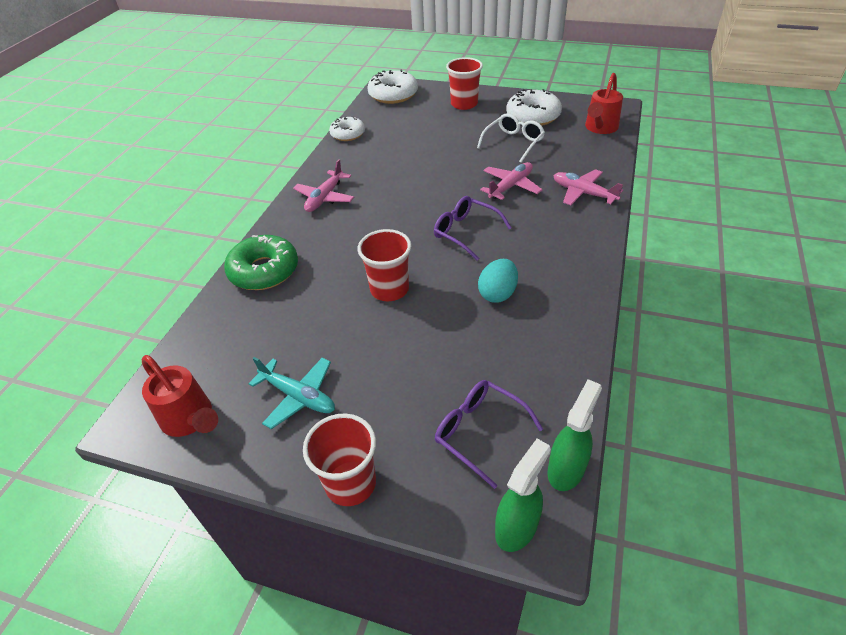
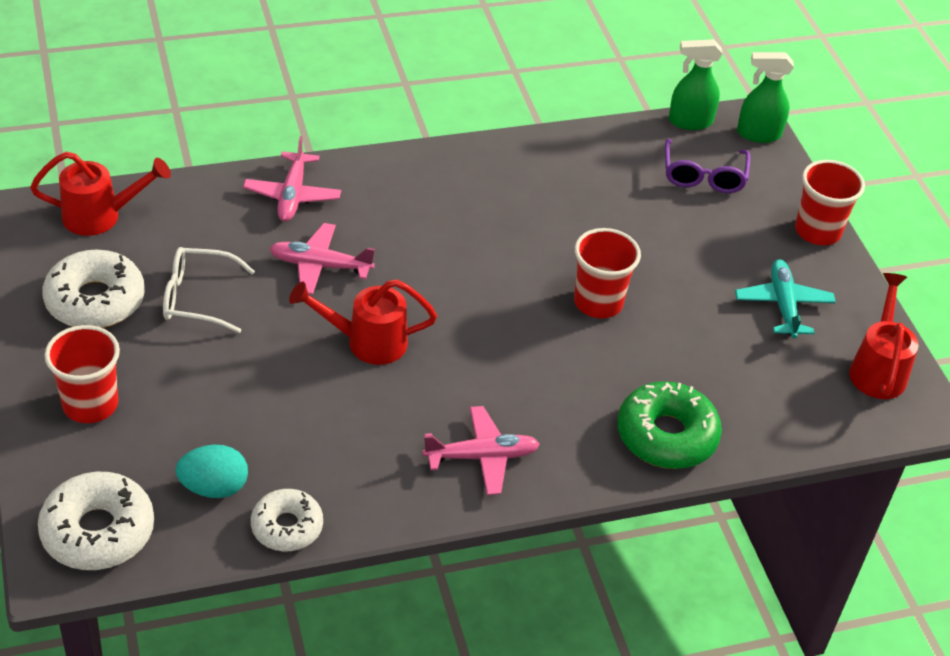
camera: 130 degrees left, 0 degrees up
purple glasses [434,196,512,261] -> none
turquoise egg [478,259,518,303] -> turquoise egg moved to [175,445,248,498]
none -> red watering can [289,279,437,365]

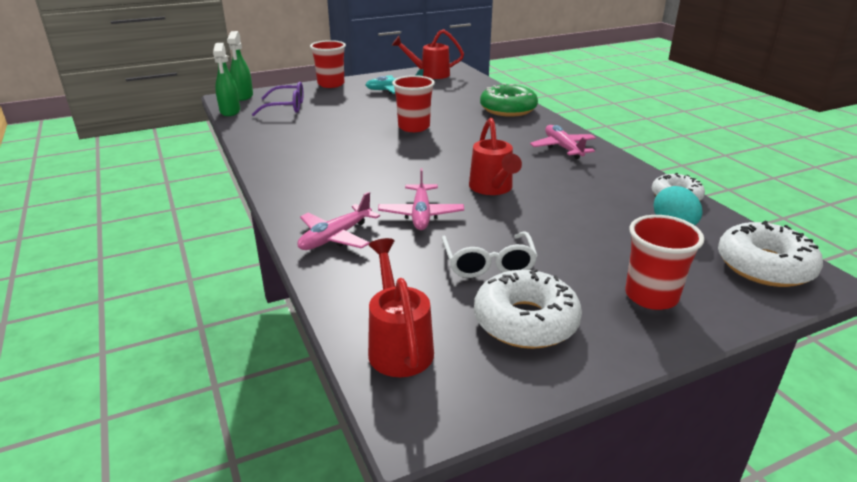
camera: 95 degrees left, 15 degrees down
pink plane [243,136,341,221] -> pink plane turned 135 degrees clockwise [298,192,380,250]

